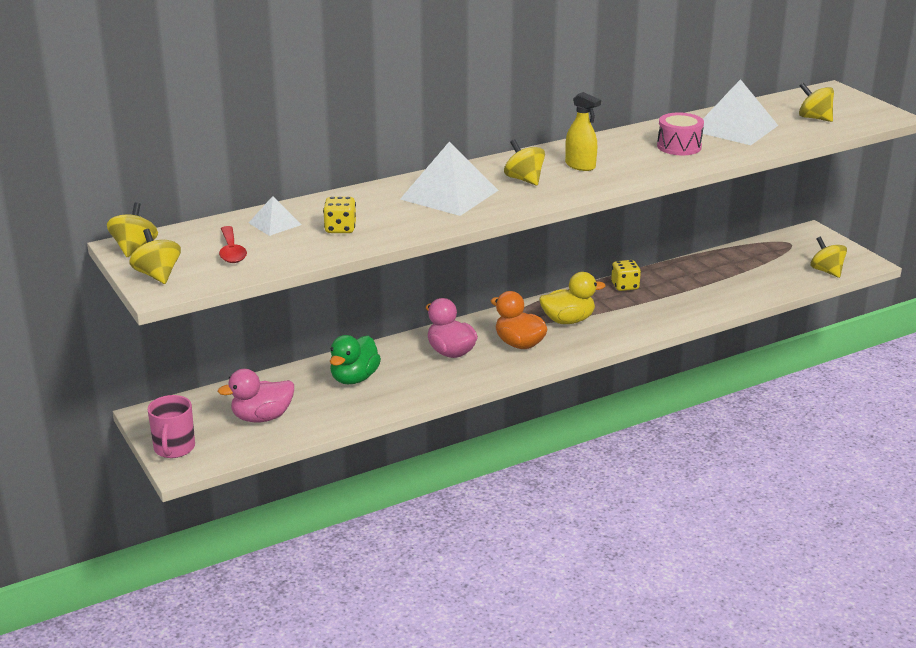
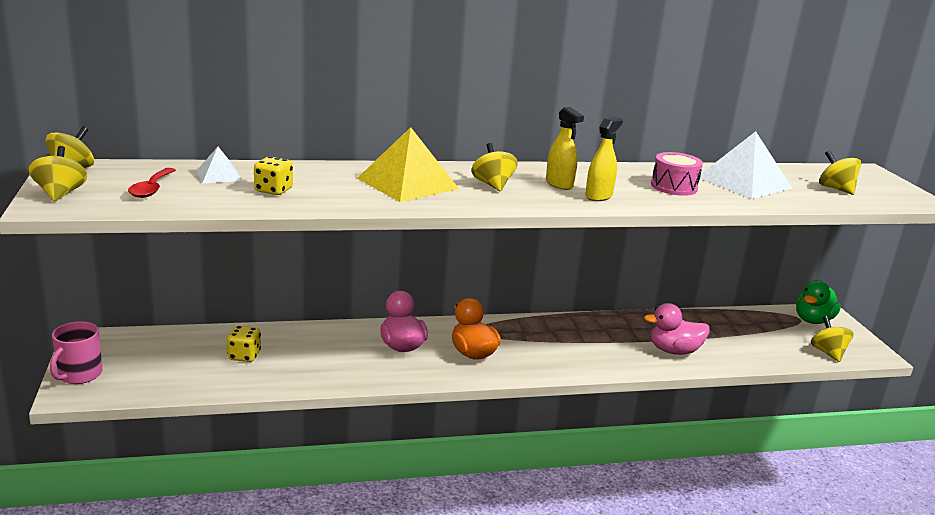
camera: 15 degrees right, 5 degrees down
pink duck [218,369,294,422] -> pink duck moved to [644,303,710,355]
green duck [330,335,381,384] -> green duck moved to [796,280,841,324]
white pyramid [400,141,499,216] -> yellow pyramid [357,127,459,202]
yellow duck [539,272,605,324] -> none
yellow dice [611,260,641,291] -> yellow dice moved to [227,326,261,362]
none -> yellow spray bottle [585,117,623,201]

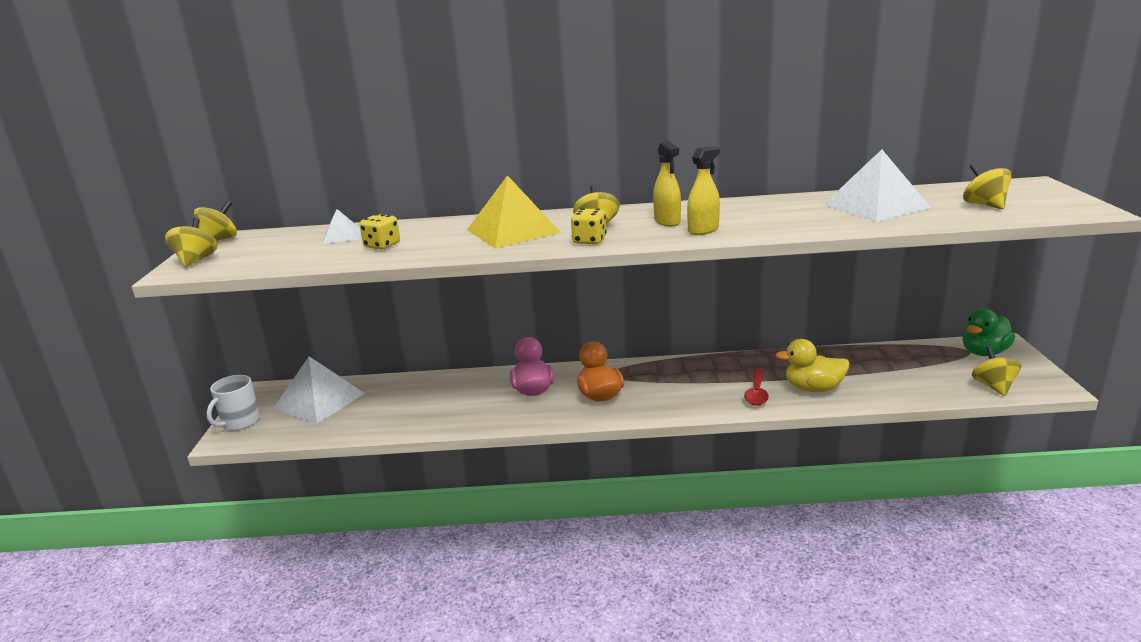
camera: 15 degrees right, 0 degrees up
pink mug [50,321,102,384] -> white mug [207,375,260,430]
red spoon [128,168,176,198] -> red spoon moved to [744,369,769,406]
yellow dice [227,326,261,362] -> yellow dice moved to [571,208,607,244]
pink duck [644,303,710,355] -> yellow duck [775,339,850,392]
pink drum [651,152,703,196] -> none
none -> white pyramid [273,356,365,424]

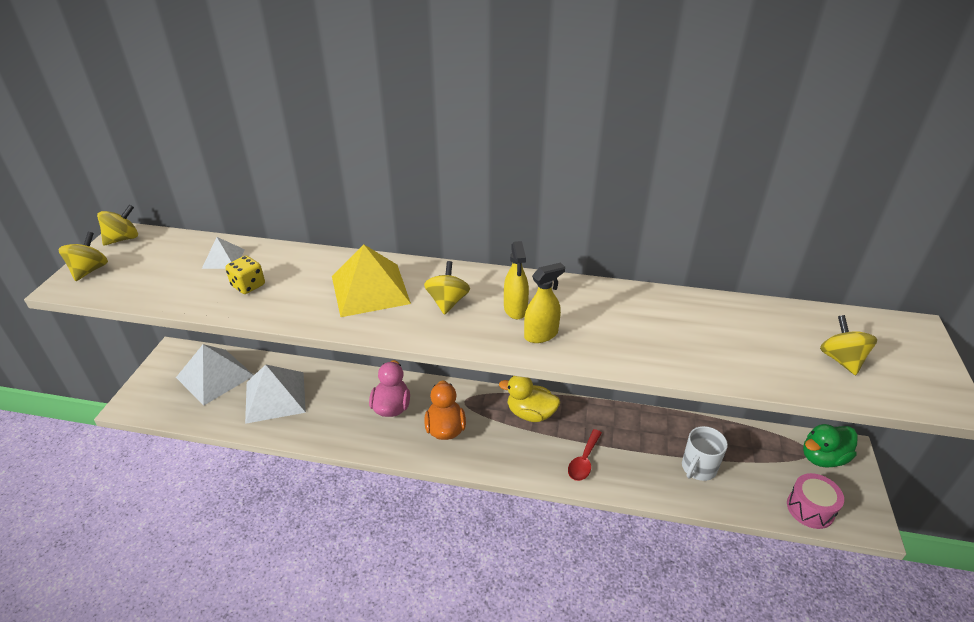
camera: 10 degrees right, 15 degrees up
white mug [207,375,260,430] -> white mug moved to [682,426,728,481]
yellow dice [571,208,607,244] -> none
yellow duck [775,339,850,392] -> yellow duck moved to [499,376,560,422]
white pyramid [823,150,931,222] -> white pyramid moved to [245,365,306,424]
yellow spinning top [972,346,1021,396] -> pink drum [787,473,844,529]

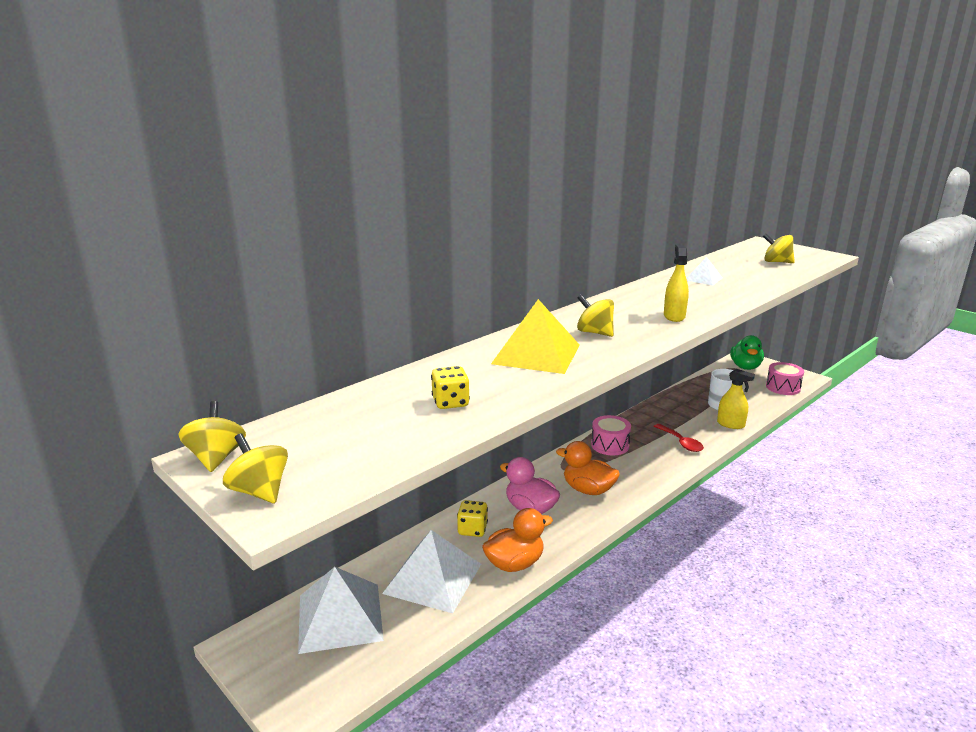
camera: 55 degrees left, 15 degrees down
white pyramid [202,237,245,269] -> white pyramid moved to [686,257,722,286]
yellow duck [499,376,560,422] -> pink drum [591,415,631,455]
yellow spray bottle [504,241,529,319] -> yellow spray bottle moved to [717,369,755,429]
none -> yellow dice [457,500,488,537]
none -> orange duck [482,508,553,572]

